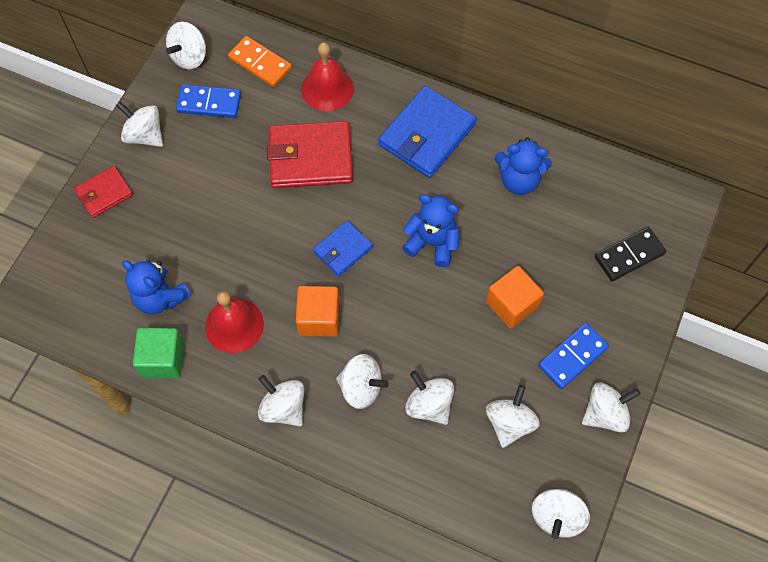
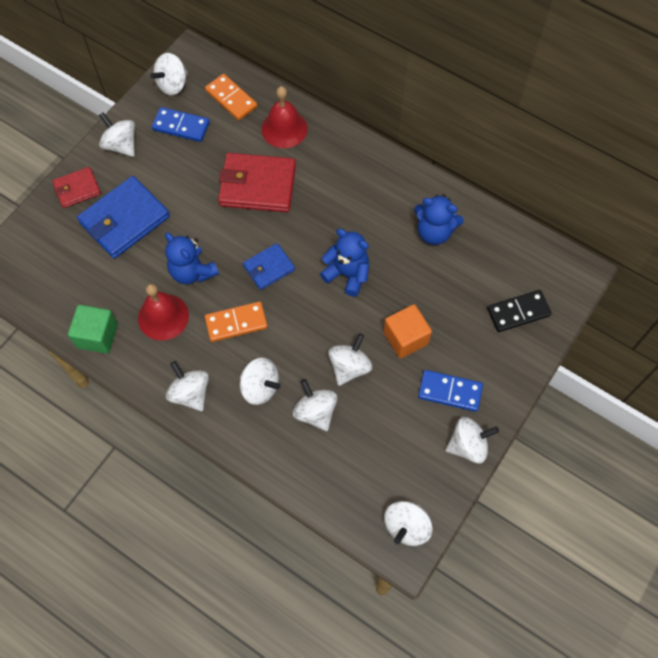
camera: 10 degrees right, 0 degrees up
blue teddy bear [122,260,191,314] -> blue teddy bear moved to [165,233,219,284]
orange cube [296,286,339,337] -> orange domino [205,302,268,342]
blue wallet [378,86,476,178] -> blue wallet moved to [77,176,170,259]
white spinning top [486,385,540,448] -> white spinning top moved to [328,333,372,386]
blue domino [538,323,609,389] -> blue domino turned 45 degrees clockwise [418,370,483,412]

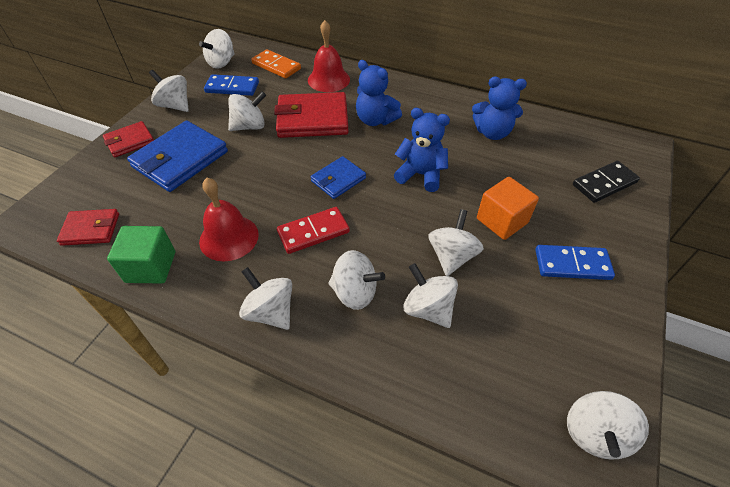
camera: 10 degrees left, 15 degrees down
blue teddy bear [165,233,219,284] -> blue teddy bear moved to [356,60,402,126]
orange domino [205,302,268,342] -> red domino [277,207,350,254]
white spinning top [445,417,499,463] -> white spinning top moved to [228,91,266,131]
none -> red wallet [57,209,119,246]

